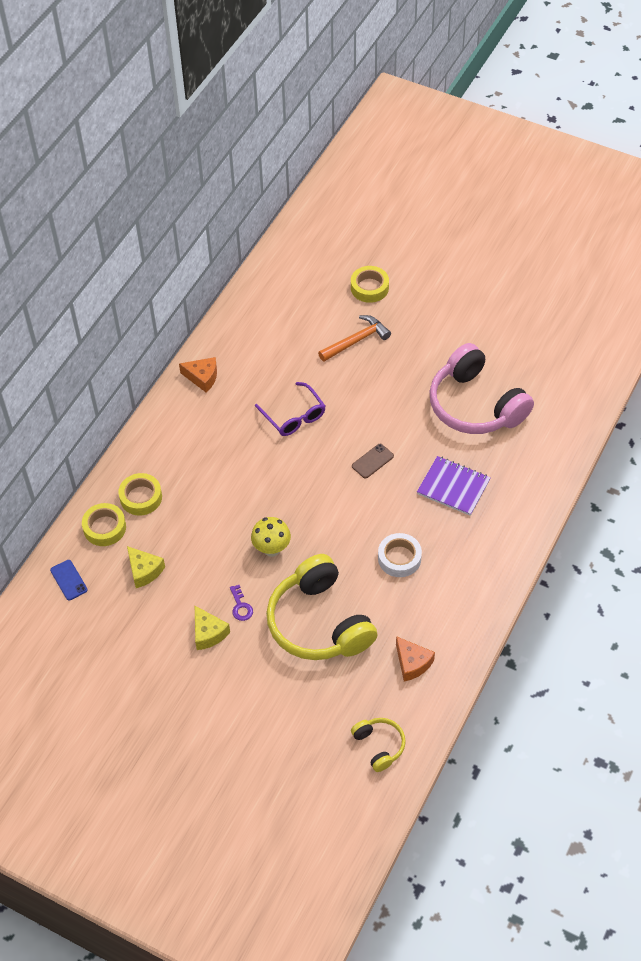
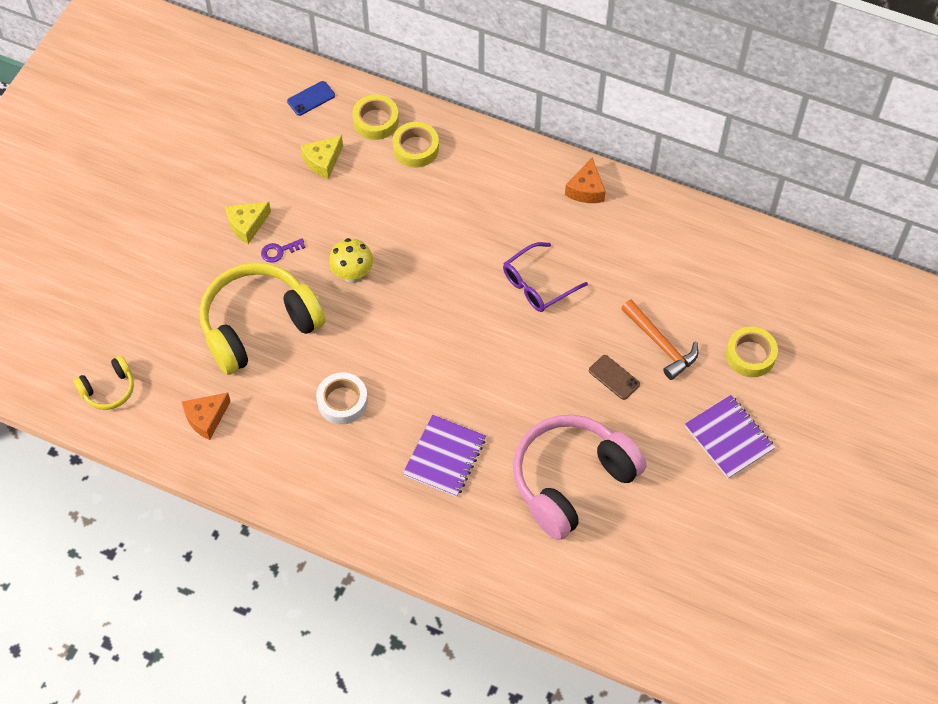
camera: 85 degrees right, 5 degrees up
brown phone [352,444,394,478] -> brown phone moved to [589,355,640,400]
none -> purple notebook [685,395,775,479]

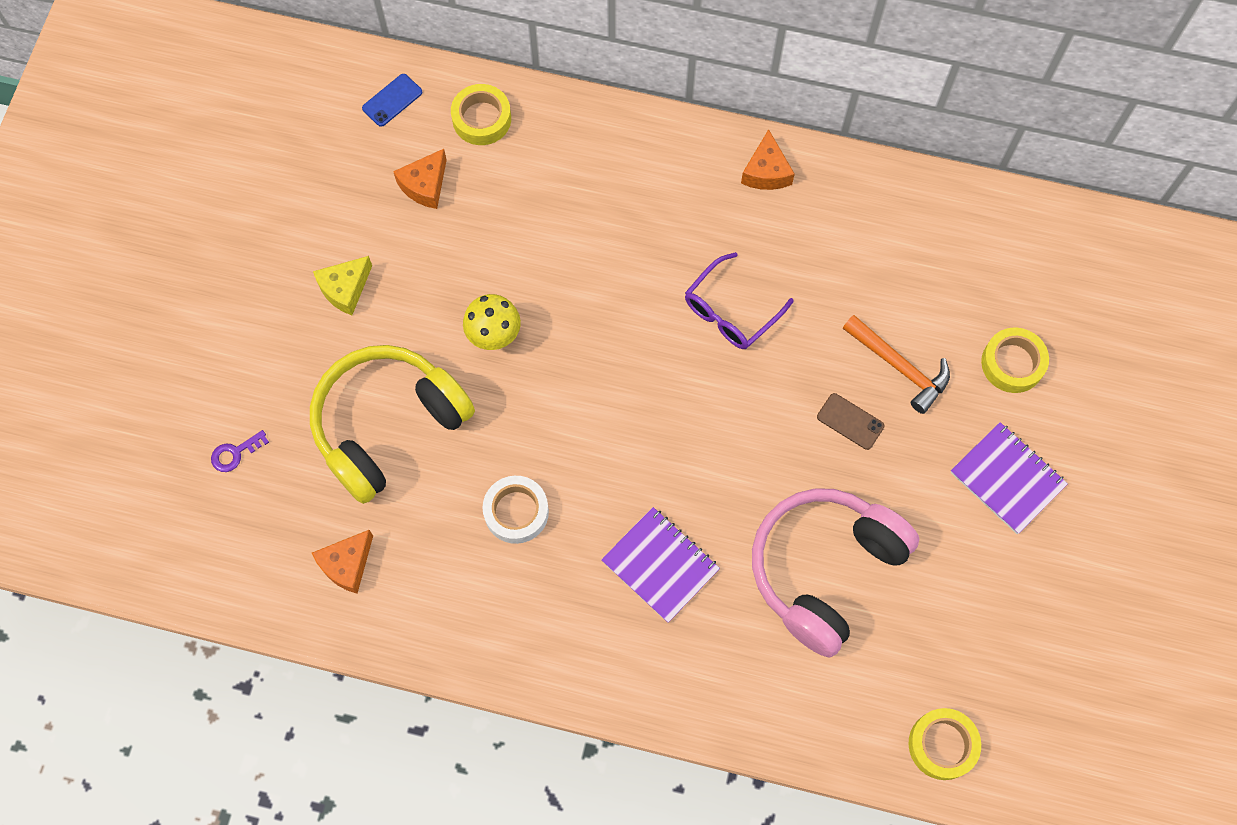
camera: 10 degrees left, 10 degrees up
yellow headphones [73,355,134,410] -> none
purple key [261,238,306,263] -> purple key moved to [211,430,269,472]
yellow cheese [300,135,343,179] -> orange cheese [393,149,447,209]
yellow tape [392,122,439,168] -> yellow tape moved to [909,708,981,780]
purple notebook [403,415,486,497] -> purple notebook turned 60 degrees counterclockwise [601,507,720,623]

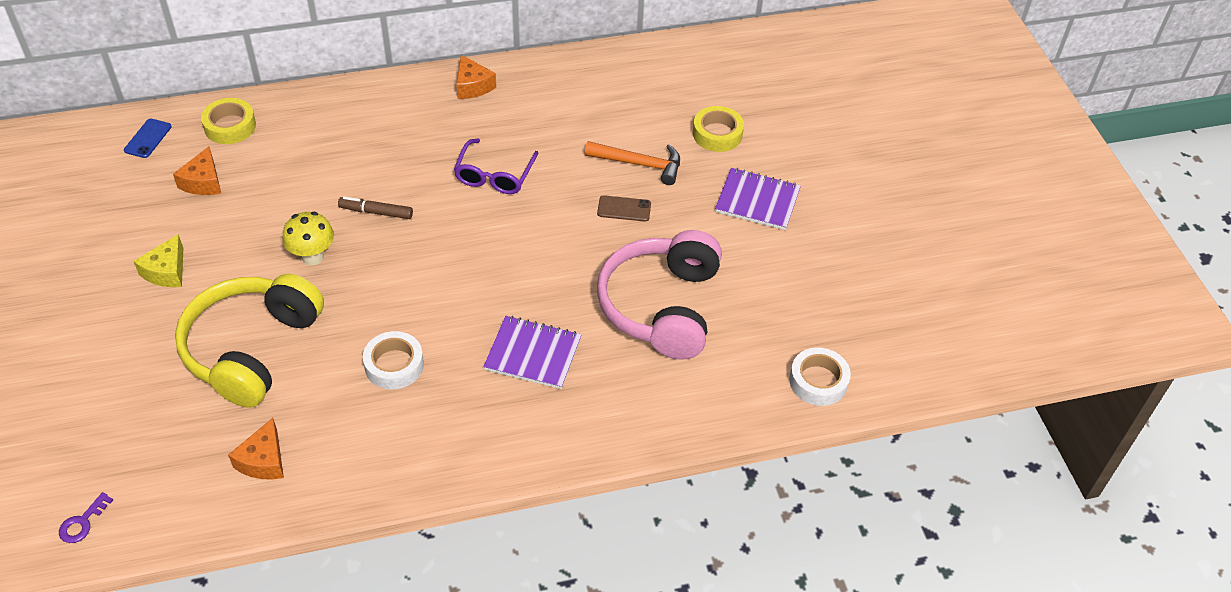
camera: 30 degrees left, 20 degrees down
purple key [211,430,269,472] -> purple key moved to [59,492,113,543]
yellow tape [909,708,981,780] -> white tape [789,348,851,406]
none -> brown marker [338,196,413,219]

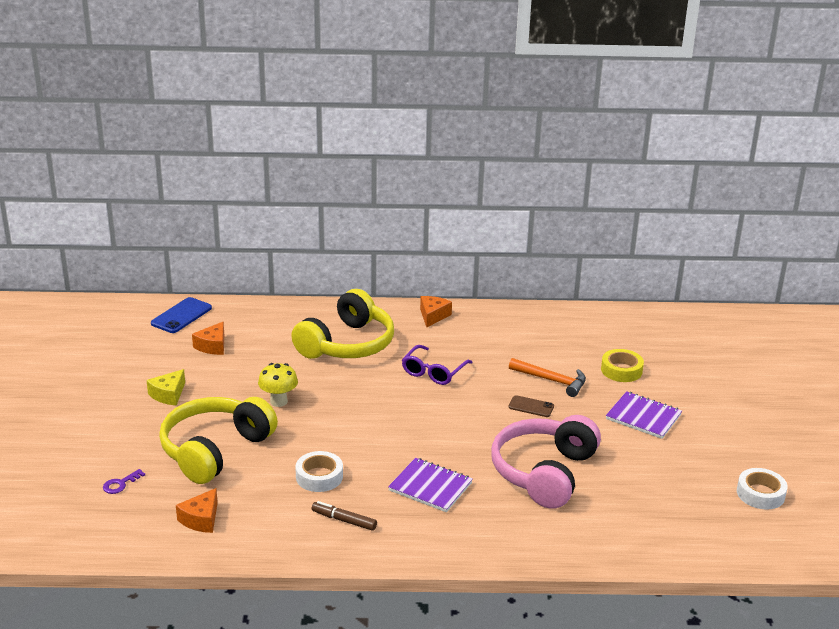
camera: 15 degrees right, 20 degrees down
purple key [59,492,113,543] -> purple key moved to [103,469,145,494]
blue phone [124,119,172,158] -> blue phone [151,297,212,333], size x1.58
yellow tape [201,98,256,144] -> none
brown marker [338,196,413,219] -> brown marker moved to [312,501,377,531]
orange cheese [456,55,496,99] -> orange cheese turned 150 degrees counterclockwise [420,296,452,327]
white tape [789,348,851,406] -> white tape moved to [737,468,788,510]
none -> yellow headphones [291,289,394,359]

